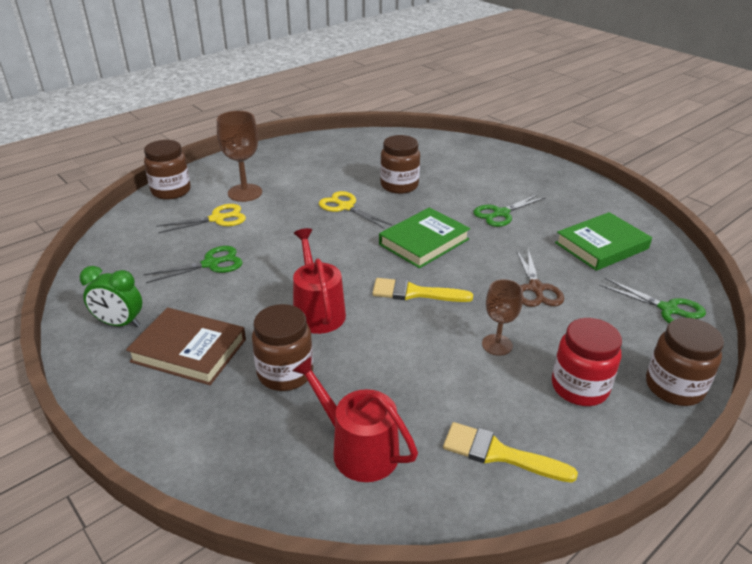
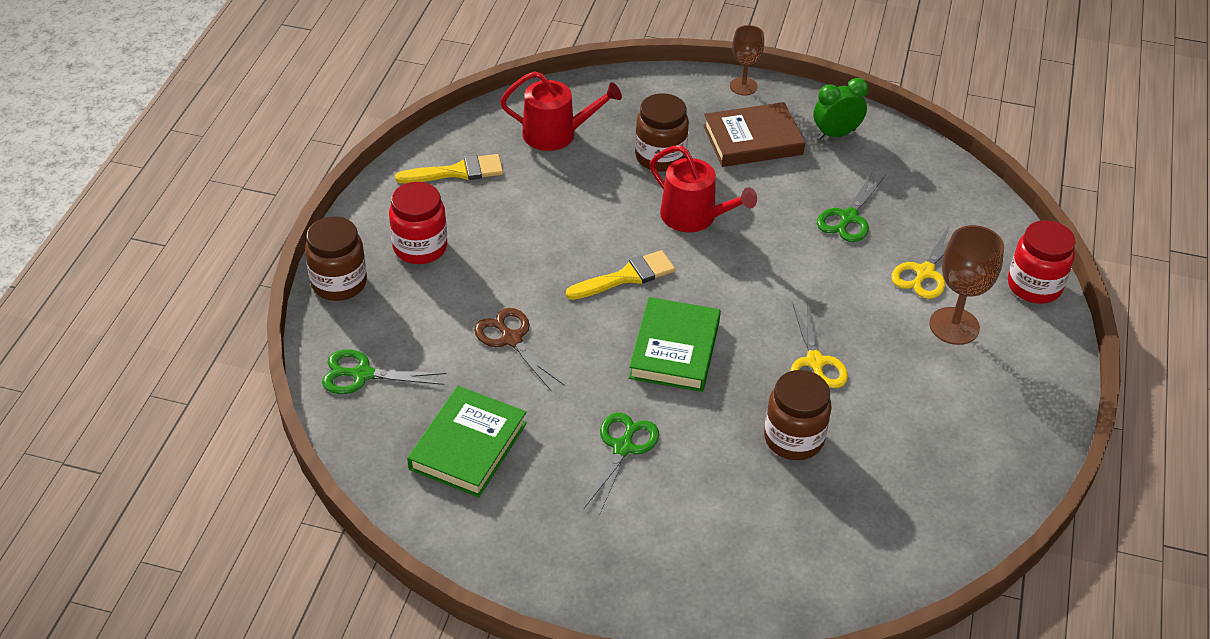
camera: 145 degrees right, 10 degrees up
brown jar [144,140,191,200] -> red jar [1008,220,1076,304]
yellow scissors [319,191,392,228] -> yellow scissors turned 75 degrees clockwise [791,300,848,388]
brown goblet [482,279,523,356] -> brown goblet moved to [730,25,764,96]

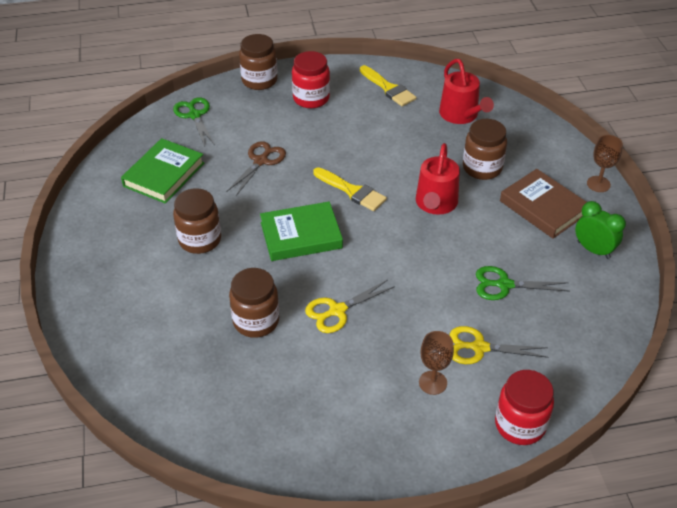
camera: 65 degrees right, 0 degrees up
green book [407,386,527,497] -> green book turned 60 degrees counterclockwise [121,138,204,204]
green scissors [584,413,659,513] -> brown jar [173,188,221,254]
brown goblet [929,225,1004,345] -> brown goblet [419,331,454,395], size x0.65

